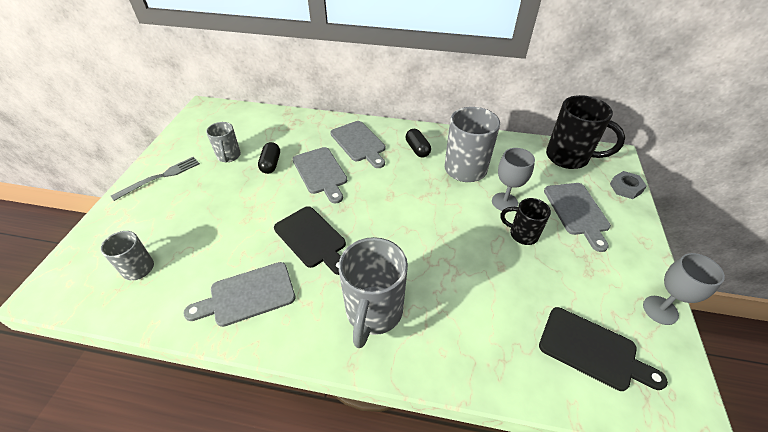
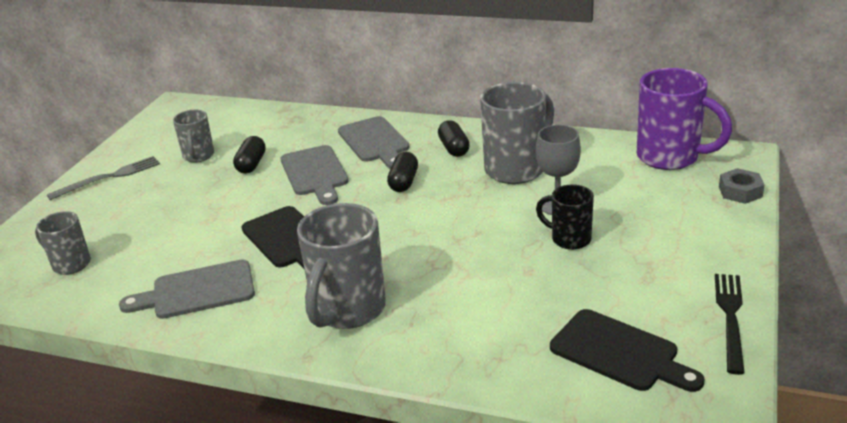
camera: 10 degrees right, 15 degrees down
grey cutting board [544,183,611,252] -> none
black mug [546,95,625,169] -> purple mug [637,68,732,170]
grey goblet [643,253,725,325] -> black fork [715,274,745,375]
none -> black capsule [387,152,418,192]

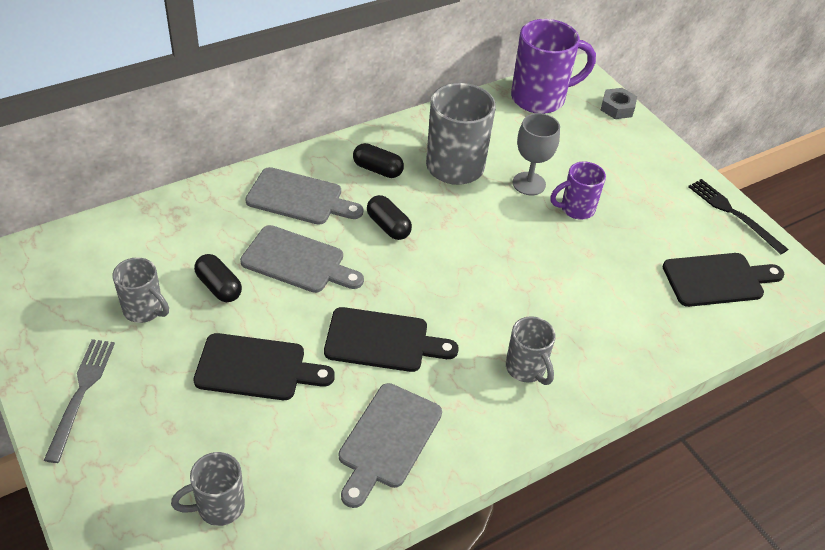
camera: 55 degrees left, 15 degrees up
grey mug [297,203,386,329] -> grey mug [506,316,556,385], size x0.57
black mug [536,184,594,250] -> purple mug [550,161,606,220]
none -> black cutting board [193,333,335,400]

